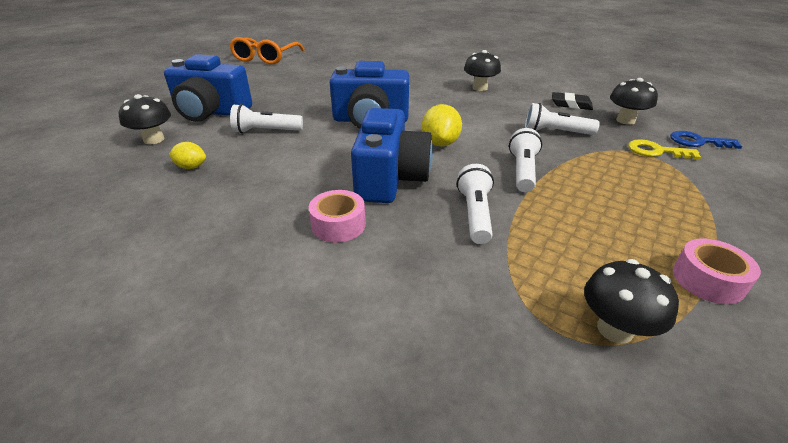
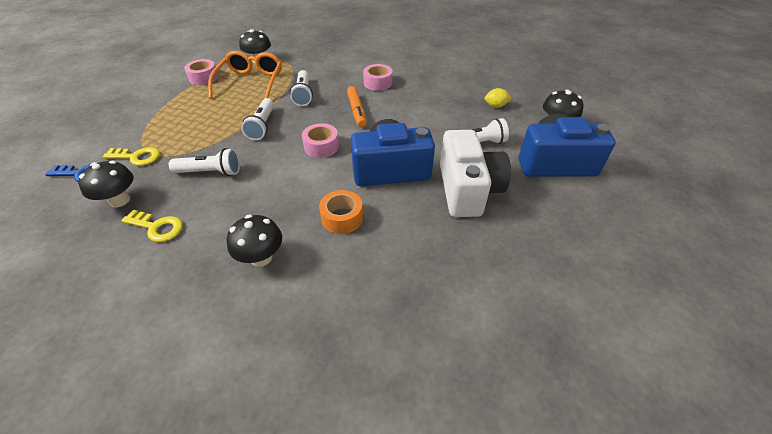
camera: 170 degrees right, 10 degrees up
orange glasses [229,37,304,64] -> orange glasses moved to [208,51,282,99]
blue camera [351,108,433,203] -> orange marker [347,86,367,127]
yellow lemon [422,104,462,146] -> pink tape [302,123,339,158]
black eraser [552,92,593,110] -> yellow key [121,210,183,242]
none -> orange tape [319,190,363,234]
none -> white camera [440,130,511,217]

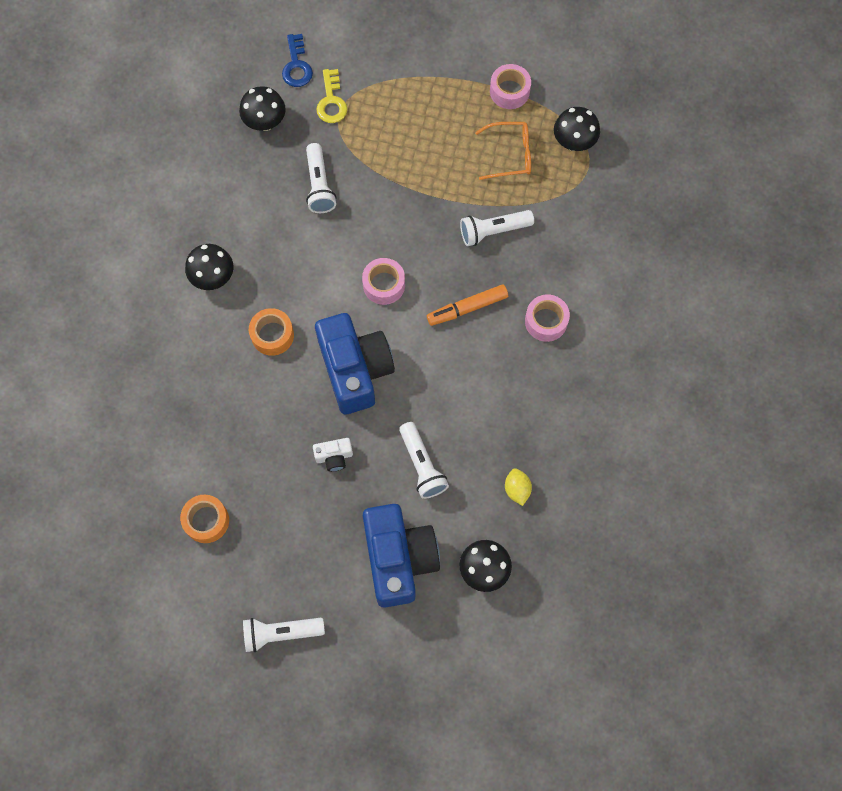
camera: 80 degrees right, 25 degrees up
yellow key [121,210,183,242] -> none
orange glasses [208,51,282,99] -> orange glasses [475,122,531,180], size x0.67
white flashlight [241,98,274,140] -> white flashlight moved to [243,618,325,652]
white camera [440,130,511,217] -> white camera [313,438,353,472], size x0.42
none -> orange tape [180,495,229,543]

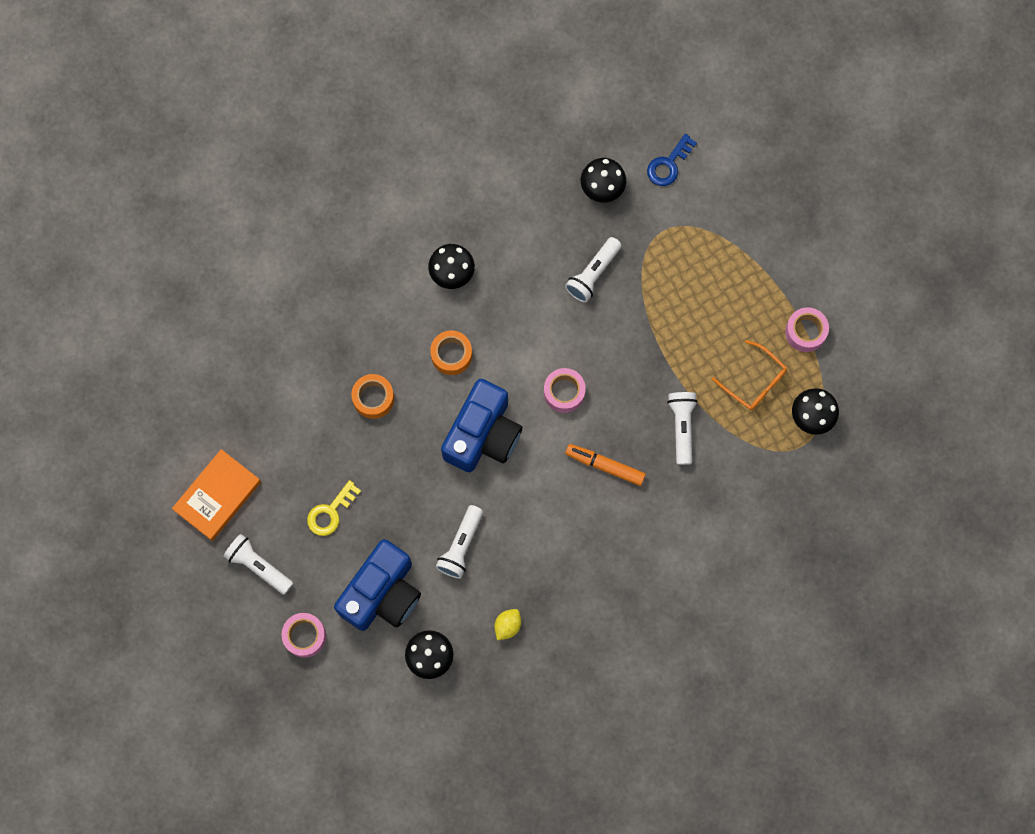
camera: 45 degrees right, 5 degrees up
orange tape [180,495,229,543] -> orange tape moved to [351,374,394,419]
white camera [313,438,353,472] -> none
yellow key [316,69,348,123] -> yellow key moved to [307,480,361,536]
white flashlight [460,210,534,246] -> white flashlight turned 60 degrees clockwise [667,392,698,465]
pink tape [525,295,570,342] -> pink tape moved to [282,613,326,658]
none -> orange book [172,449,261,541]

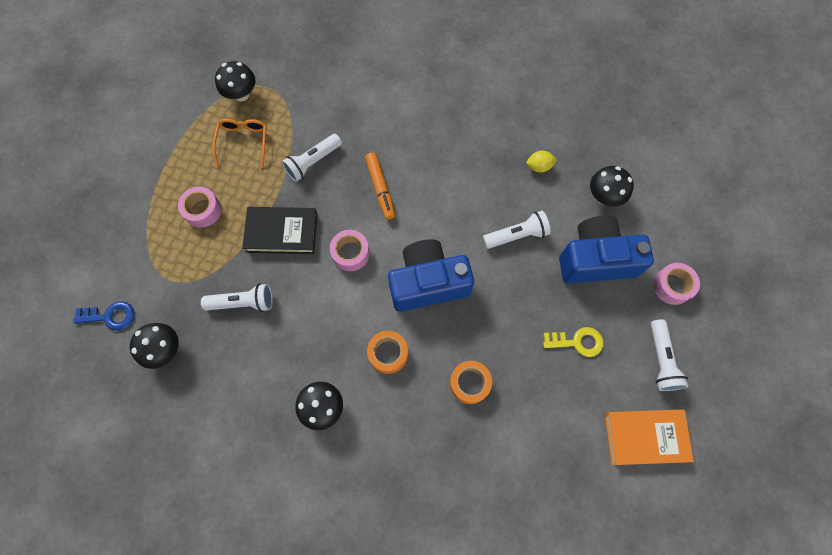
camera: 130 degrees left, 5 degrees down
pink tape [785,307,829,352] -> pink tape moved to [178,187,221,228]
none -> black book [242,207,317,254]

